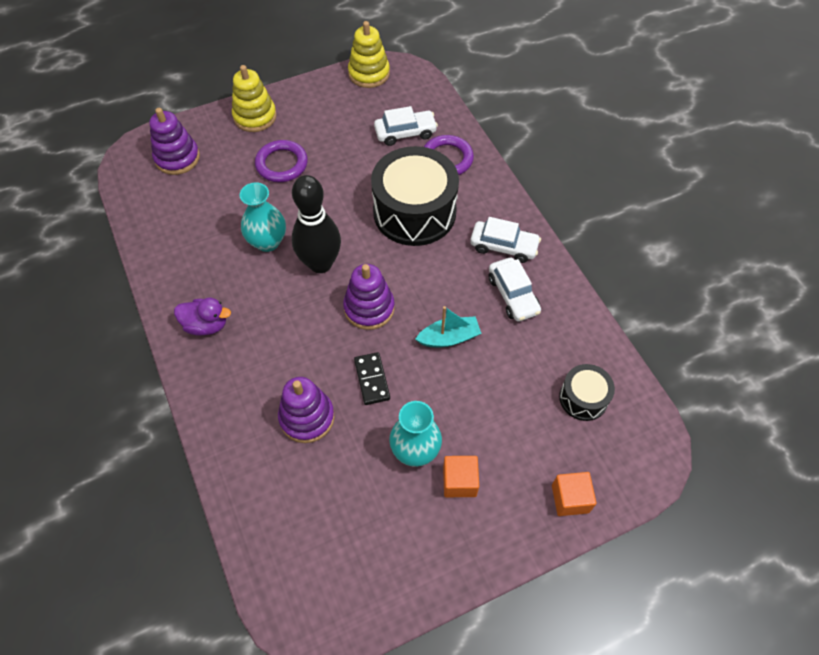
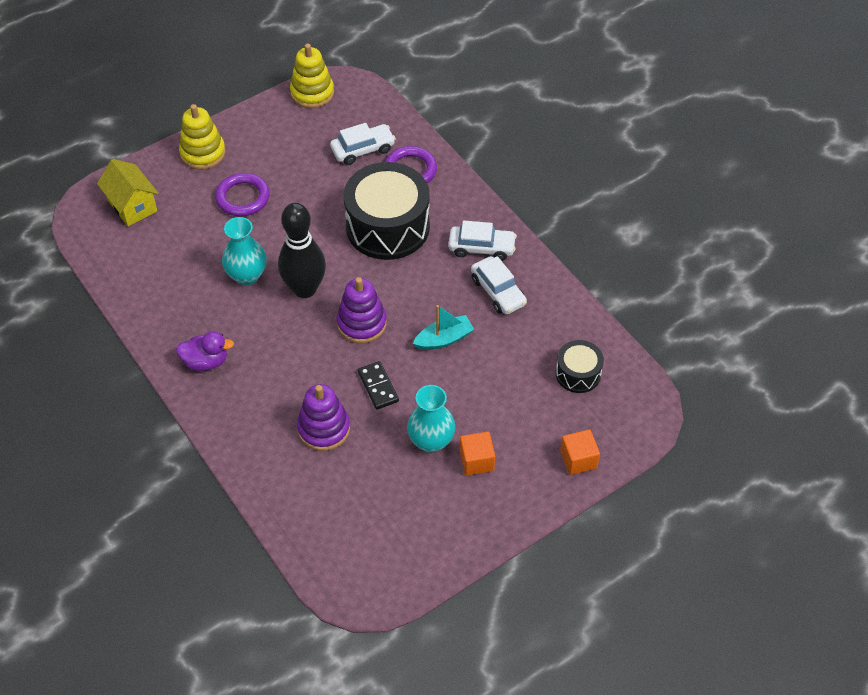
camera: 10 degrees left, 5 degrees down
purple stacking toy [149,108,200,175] -> yellow house [97,159,159,226]

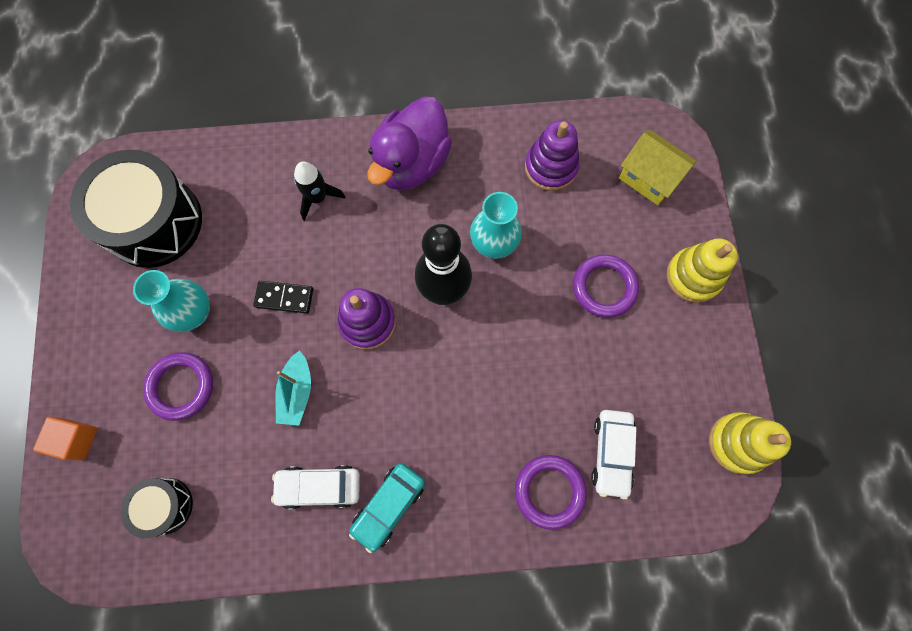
camera: 120 degrees right, 20 degrees up
yellow house [97,159,159,226] -> yellow house turned 45 degrees clockwise [619,130,697,205]
purple duck [176,331,234,371] -> purple duck [367,96,452,190], size x1.81
purple stacking toy [297,384,350,451] -> purple stacking toy moved to [525,120,580,191]
black drum [344,162,430,260] -> black drum moved to [70,150,202,268]
white car [448,220,517,261] -> turquoise car [349,463,425,553]
orange cube [460,432,495,476] -> none
none -> purple ring [143,352,213,421]
none -> black rocket [294,161,345,221]

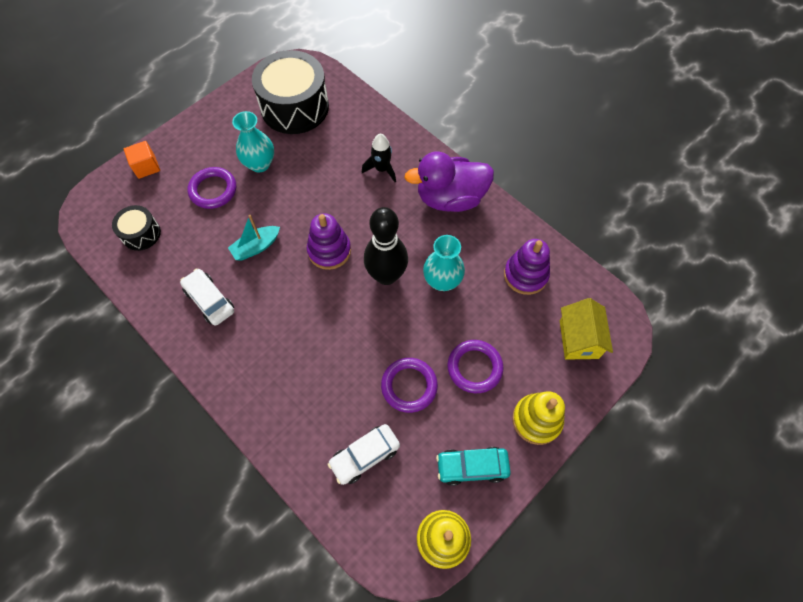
camera: 50 degrees right, 10 degrees down
black domino [253,281,313,314] -> none
turquoise car [349,463,425,553] -> turquoise car moved to [436,447,511,486]
purple ring [515,455,587,530] -> purple ring moved to [381,358,438,413]

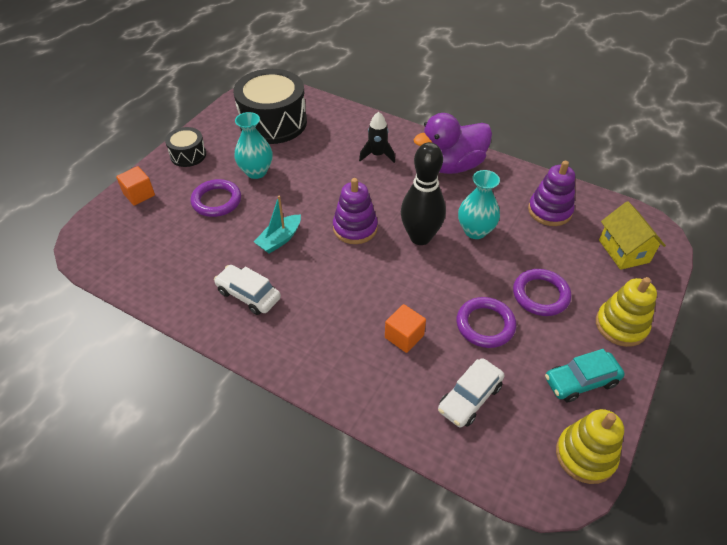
camera: 15 degrees left, 15 degrees down
black drum [112,205,161,251] -> black drum moved to [165,127,206,167]
none -> orange cube [385,304,426,353]

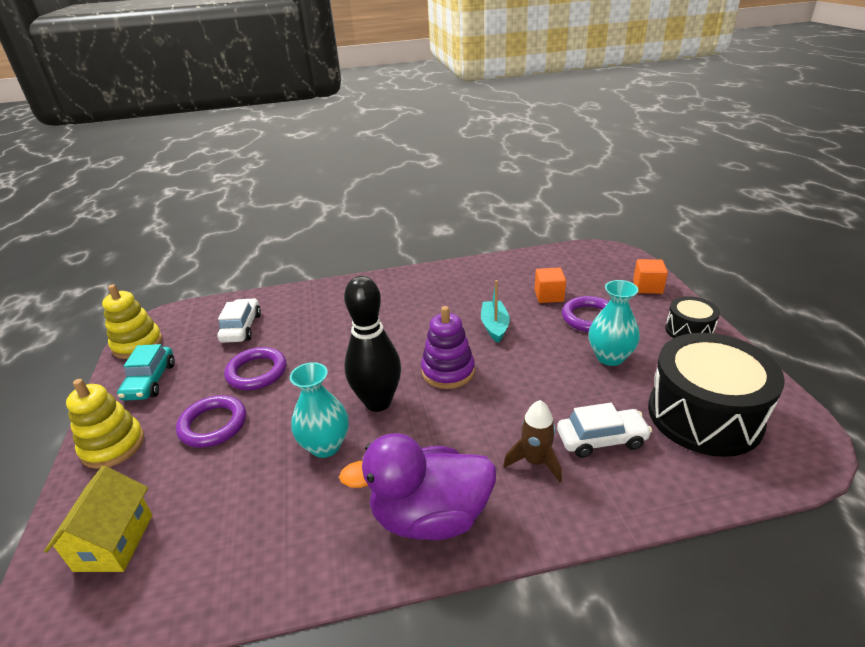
camera: 140 degrees right, 15 degrees down
white car [214,265,281,315] -> white car moved to [557,403,652,458]
black rocket [359,112,395,163] -> brown rocket [503,400,562,482]
orange cube [385,304,426,353] -> orange cube moved to [535,267,566,303]
purple duck [413,113,492,174] -> purple duck turned 120 degrees counterclockwise [339,433,496,540]
purple stacking toy [528,161,575,226] -> none
turquoise car [545,349,625,402] -> turquoise car turned 150 degrees clockwise [117,344,175,401]
yellow house [599,201,666,270] -> yellow house turned 60 degrees clockwise [44,466,153,572]

